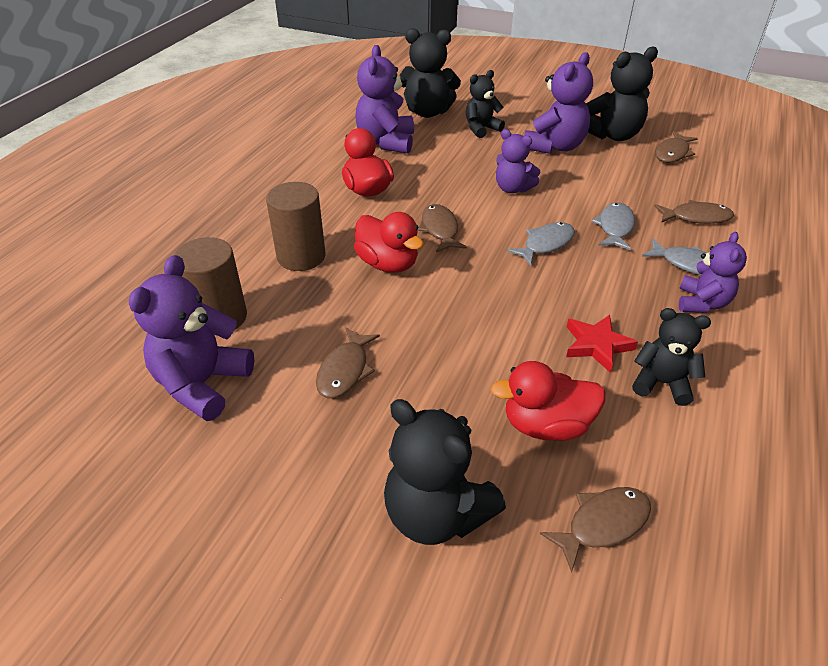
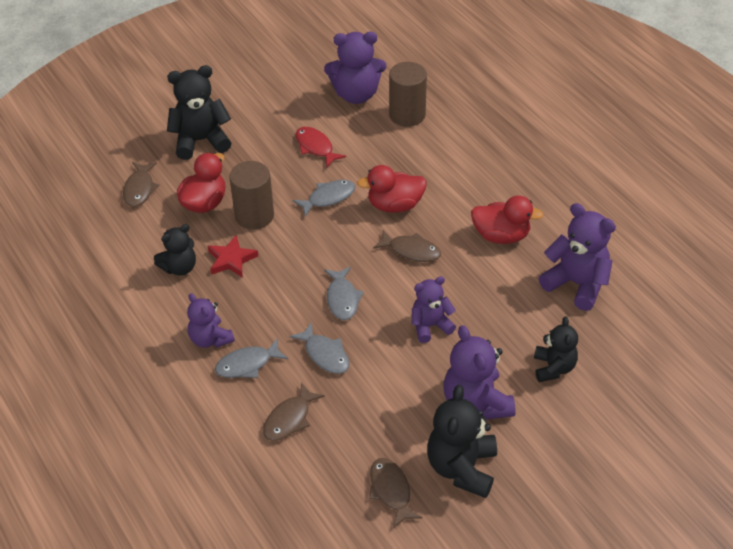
camera: 125 degrees right, 5 degrees up
purple teddy bear [129,255,254,421] -> purple teddy bear turned 120 degrees clockwise [324,32,386,104]
brown cylinder [266,182,326,271] -> brown cylinder moved to [229,161,274,230]
brown fish [316,327,380,398] -> red fish [296,127,346,167]
black teddy bear [399,28,461,118] -> none
none -> grey fish [292,180,356,217]

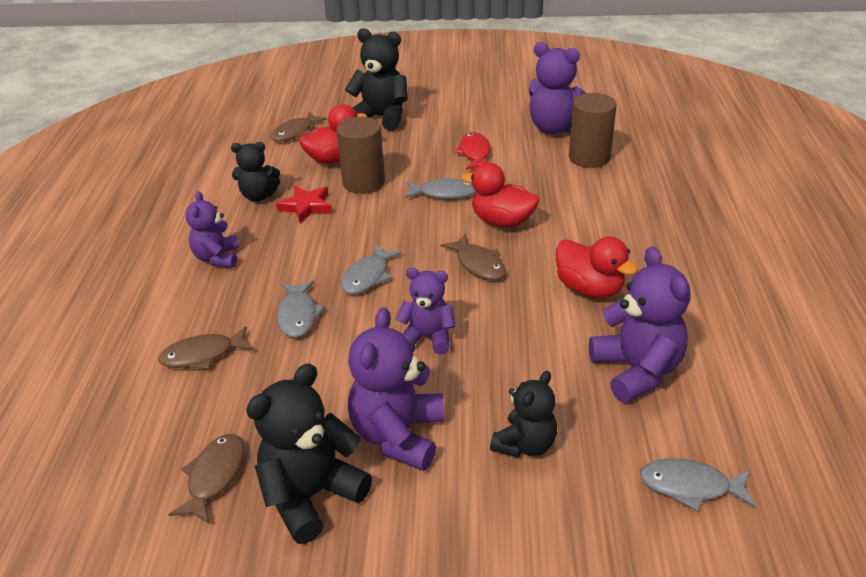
camera: 35 degrees right, 10 degrees down
grey fish [215,338,288,378] -> grey fish moved to [640,458,755,511]

